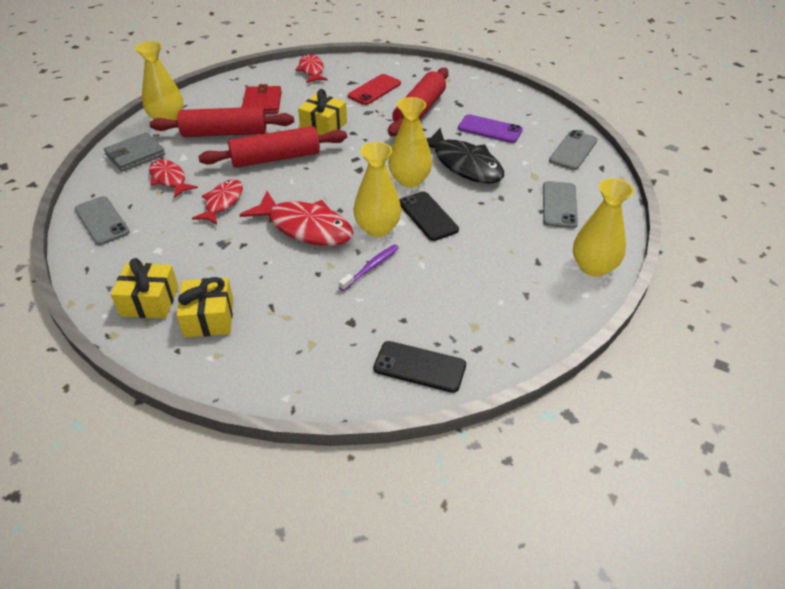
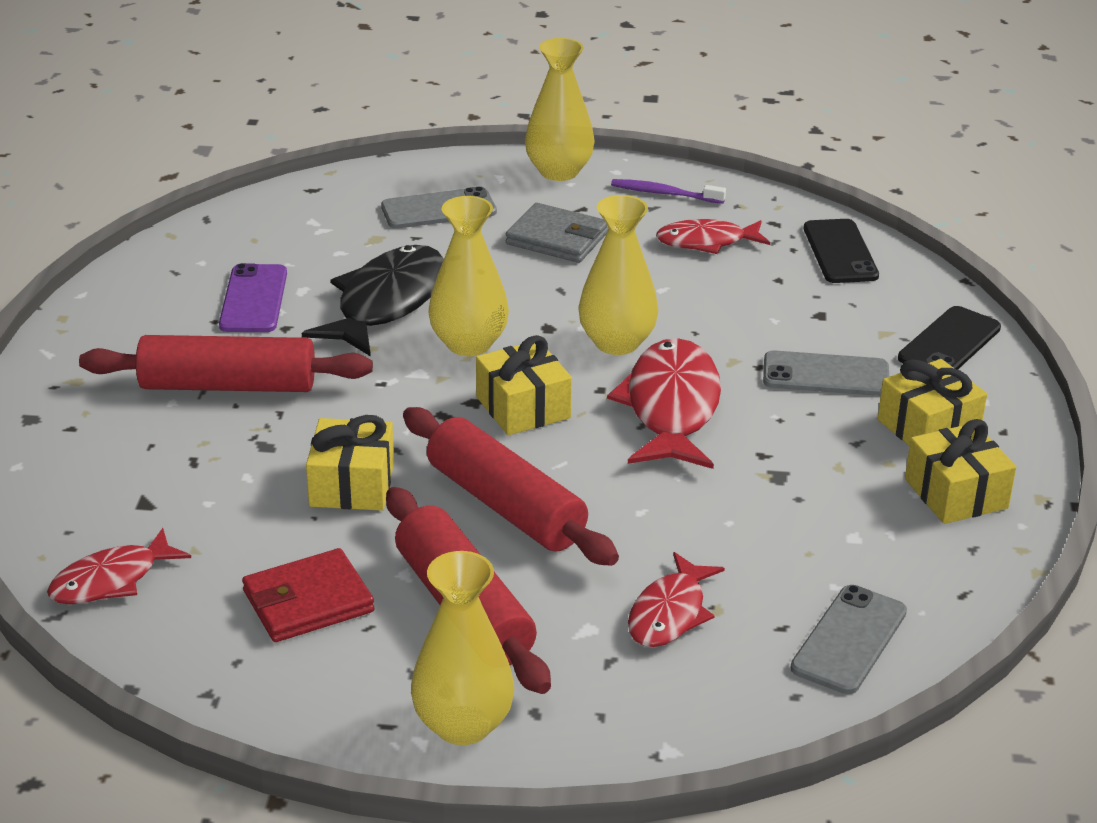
camera: 115 degrees left, 10 degrees down
grey wallet [104,132,165,172] -> grey wallet moved to [506,203,608,263]
red fish [192,179,243,225] -> red fish moved to [656,219,770,254]
purple toothbrush [339,244,399,291] -> purple toothbrush moved to [611,179,726,204]
red phone [348,74,401,105] -> none
black phone [400,192,459,241] -> black phone moved to [898,306,1001,370]
grey phone [549,130,597,170] -> grey phone moved to [763,350,889,396]
none -> yellow gift [476,335,572,435]

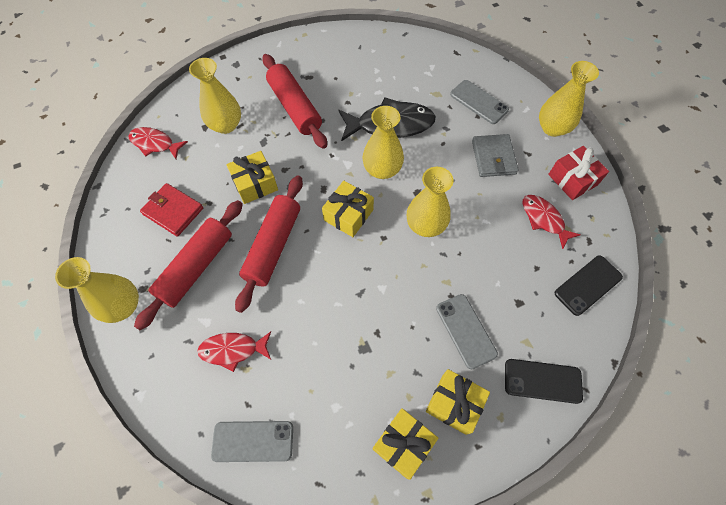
camera: 60 degrees right, 30 degrees up
purple phone [219,263,287,332] -> none
red fish [607,338,721,469] -> none
purple toothbrush [611,179,726,204] -> red gift [548,146,609,200]
none -> yellow vase [189,58,241,134]

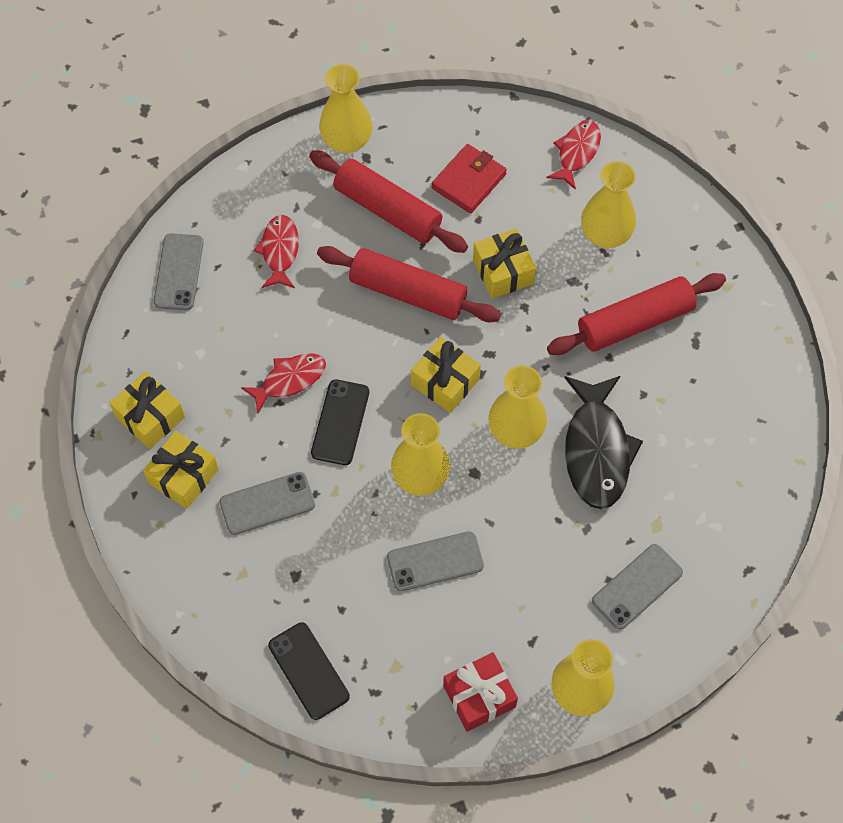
camera: 95 degrees right, 0 degrees up
grey wallet [472,134,519,177] -> none
black phone [505,359,583,404] -> black phone moved to [311,379,369,465]
red fish [523,195,581,249] -> red fish moved to [241,353,326,414]
none -> grey phone [387,531,484,591]

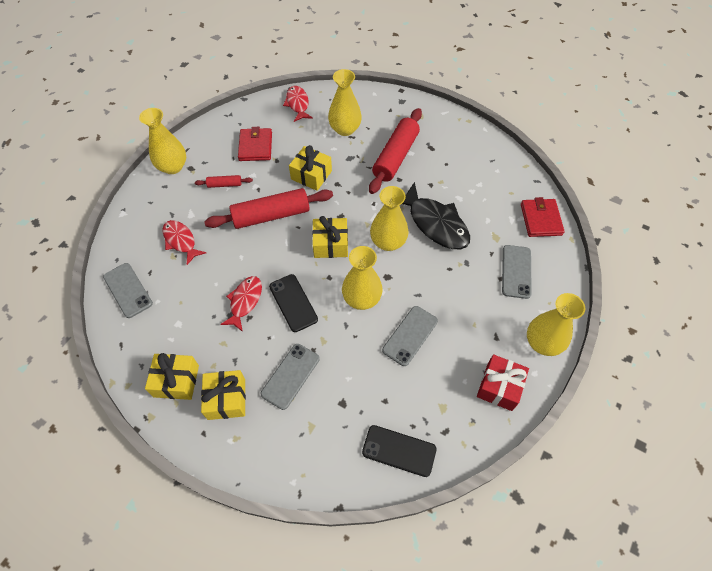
camera: 40 degrees left, 5 degrees down
red rolling pin [309,150,468,253] -> red rolling pin [195,175,253,188], size x0.46
none -> red wallet [521,197,565,237]

